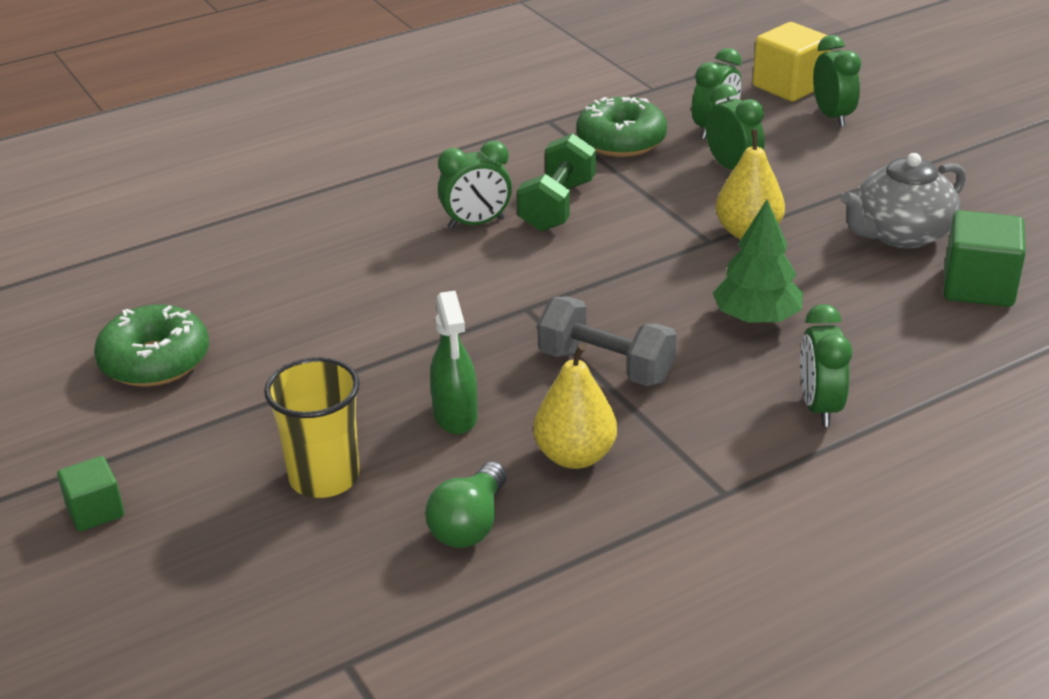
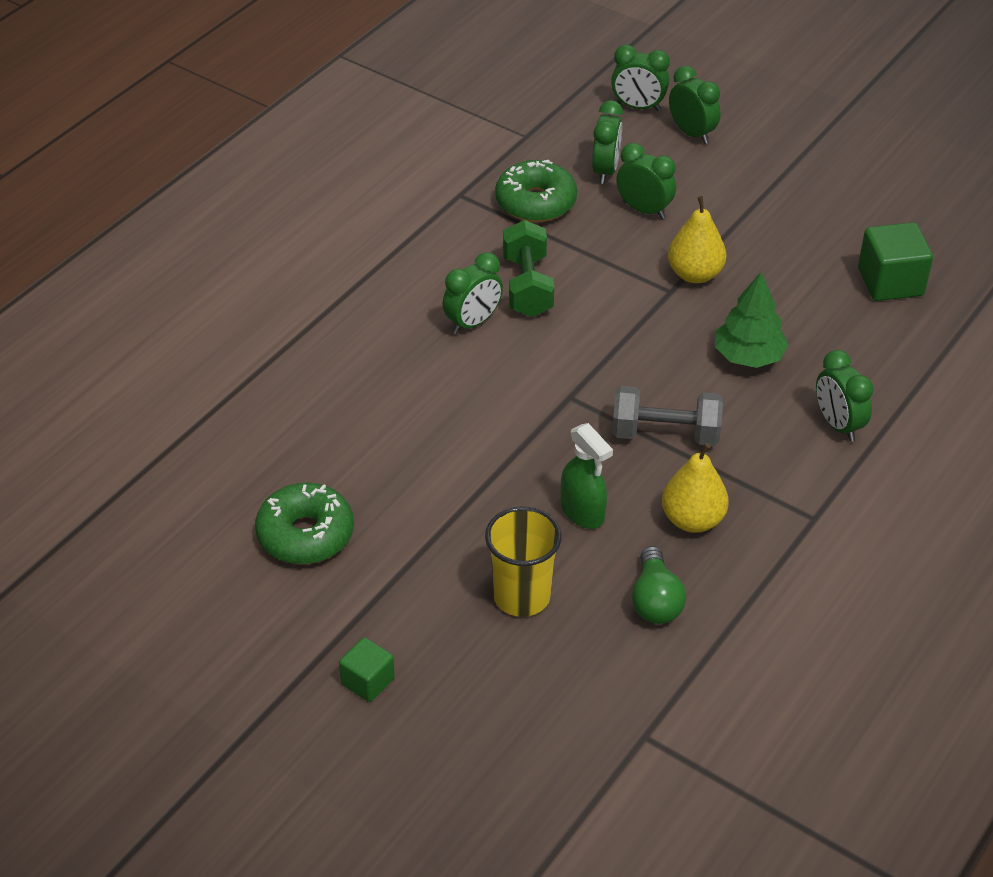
camera: 25 degrees left, 10 degrees up
yellow cube [753,22,830,102] -> green clock [611,45,670,111]
grey teapot [841,153,966,248] -> none

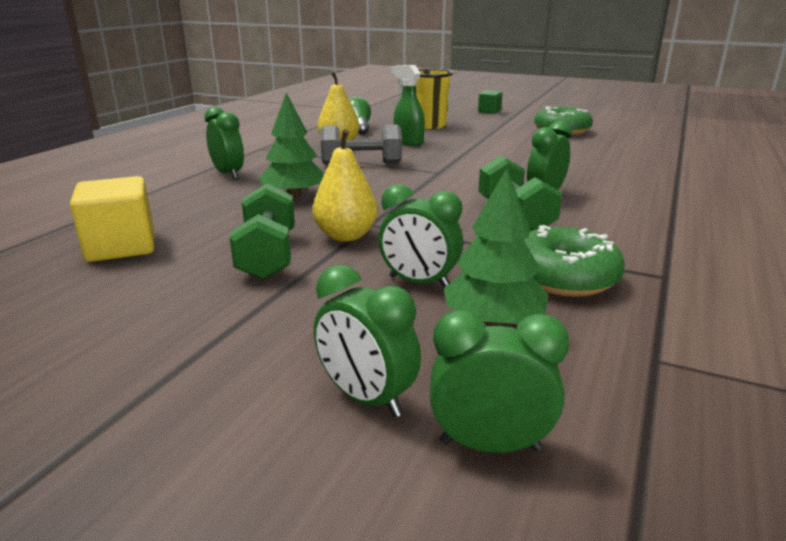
camera: 170 degrees right, 20 degrees down
green clock [592,100,623,184] -> green tree [443,168,549,326]
green cube [858,222,933,301] -> yellow cube [70,176,154,262]
none -> green dumbbell [230,183,295,280]

